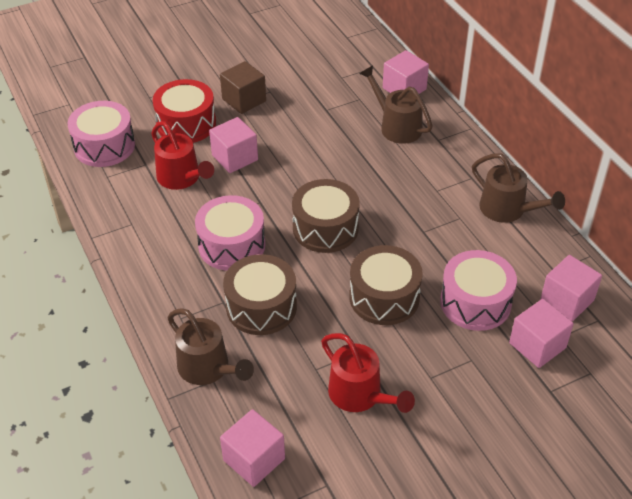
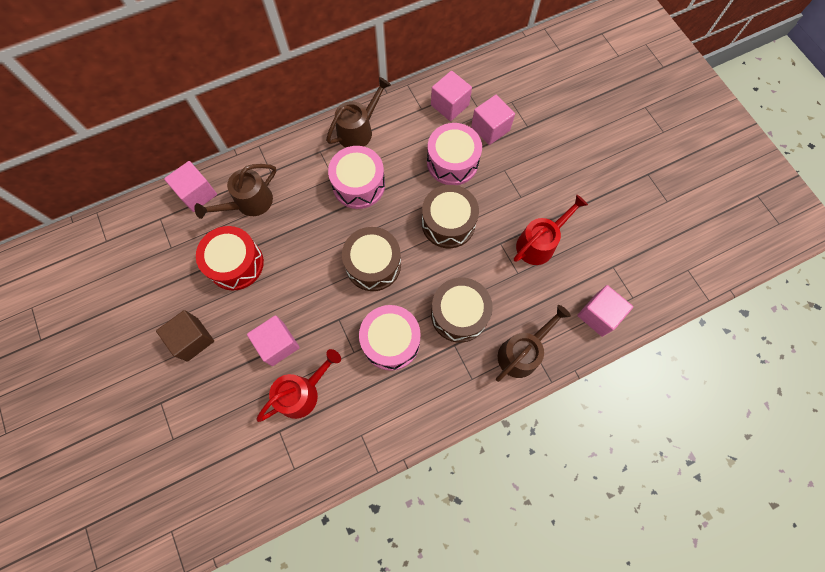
camera: 90 degrees left, 25 degrees up
pink drum [67,101,135,167] -> pink drum moved to [328,146,385,209]
red drum [153,79,216,143] -> red drum moved to [196,226,264,291]

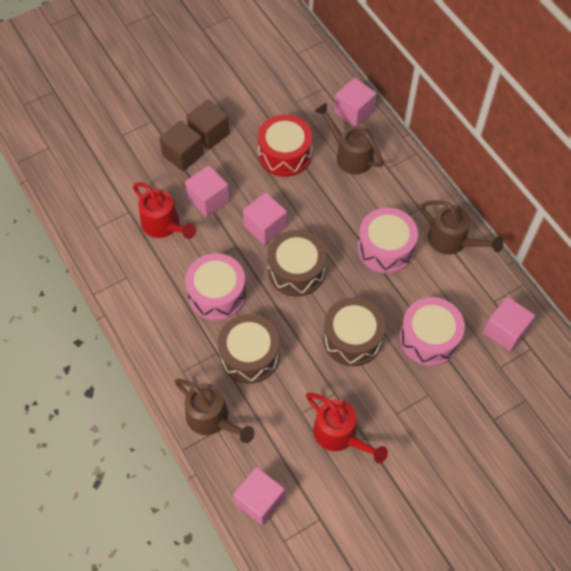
camera: 85 degrees right, 10 degrees down
pink cube [471,95,515,145] -> pink cube moved to [243,192,287,245]
none -> brown cube [159,121,204,171]

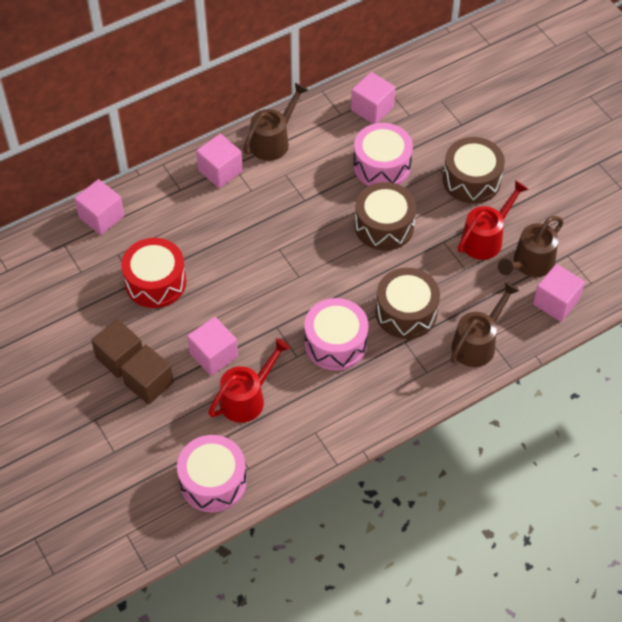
camera: 90 degrees left, 5 degrees down
pink cube [243,192,287,245] -> pink cube moved to [196,134,243,188]
brown drum [268,230,326,297] -> brown drum moved to [443,137,505,204]
brown watering can [315,103,384,174] -> brown watering can moved to [498,216,563,277]
pink drum [358,208,418,273] -> pink drum moved to [177,435,247,512]

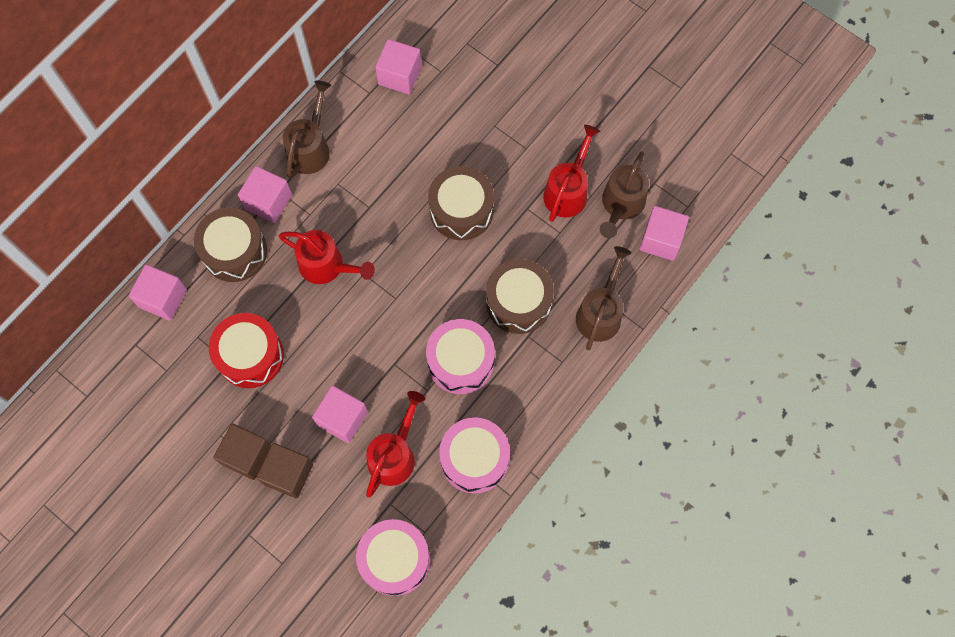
camera: 20 degrees left, 15 degrees up
pink drum [353,123,413,186] -> pink drum moved to [439,417,510,494]
brown drum [443,137,505,204] -> brown drum moved to [194,208,267,282]
none -> red watering can [279,230,375,284]

